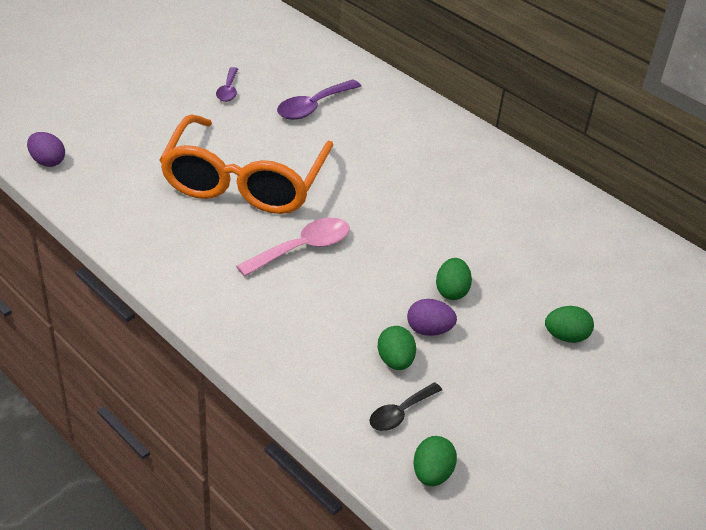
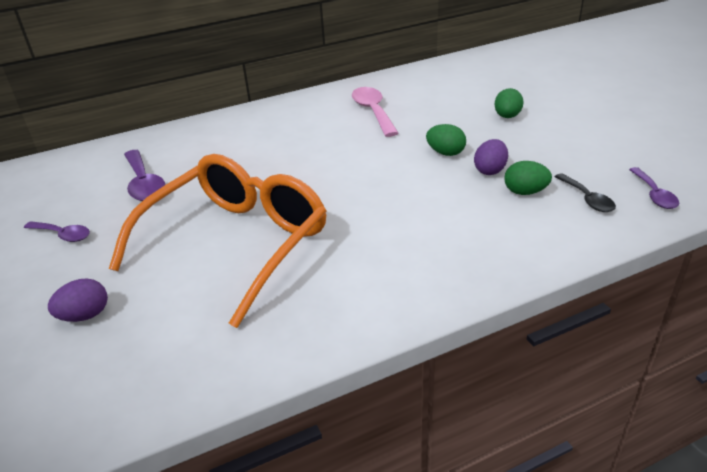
camera: 65 degrees left, 5 degrees down
purple egg [27,132,65,167] -> purple egg moved to [48,279,108,322]
orange glasses [160,114,334,214] -> orange glasses turned 90 degrees counterclockwise [109,154,327,328]
pink spoon [236,218,350,277] -> pink spoon moved to [352,87,398,137]
green egg [413,436,457,486] -> purple spoon [629,167,679,209]

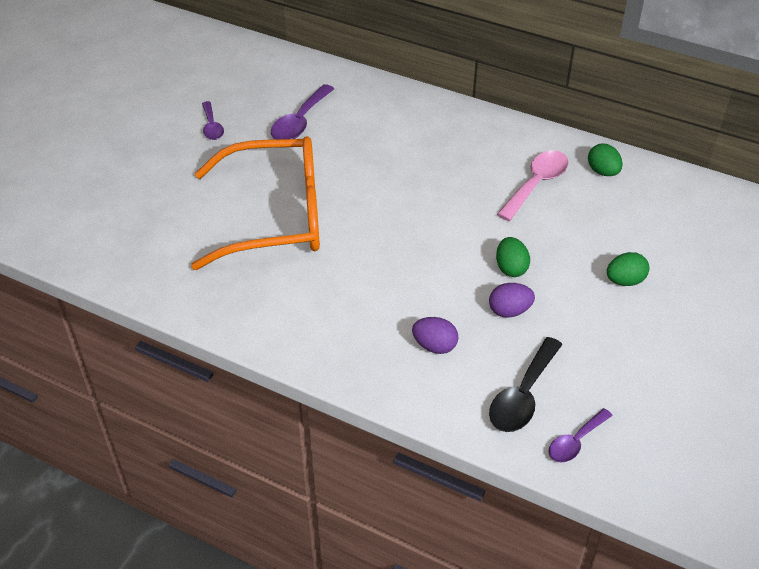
camera: 50 degrees right, 10 degrees up
purple egg [48,279,108,322] -> purple egg moved to [412,317,459,354]
green egg [504,161,552,195] -> green egg moved to [588,144,623,176]
black spoon [555,173,616,212] -> black spoon [489,337,563,432], size x1.59

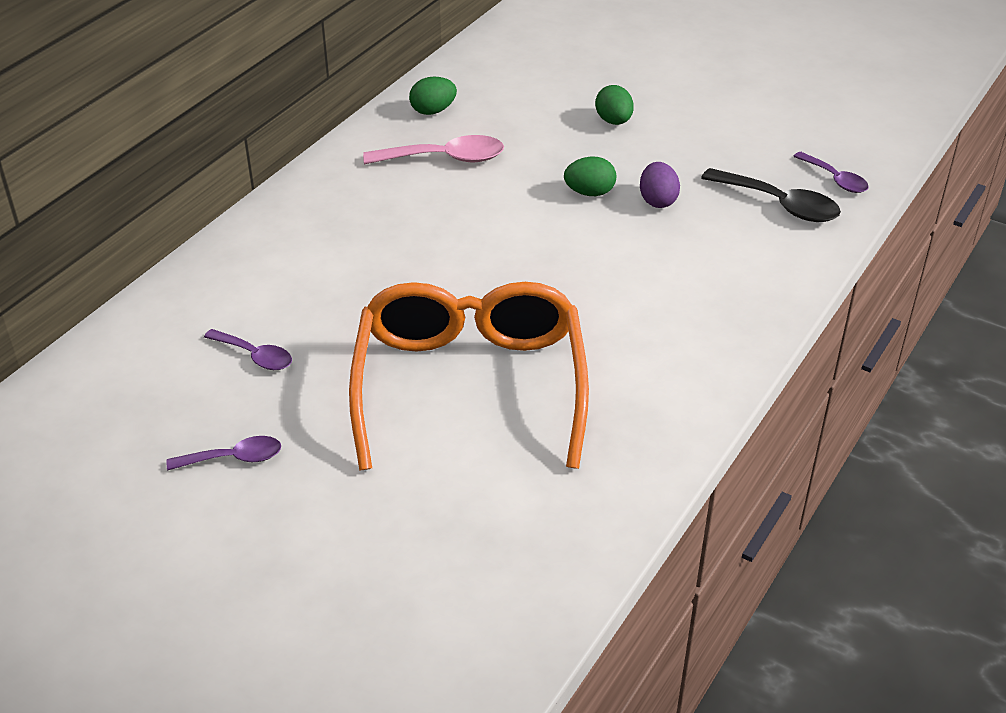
camera: 85 degrees left, 5 degrees down
purple spoon [271,84,334,139] -> purple spoon [204,329,292,370], size x0.63
purple egg [412,317,459,354] -> none
pink spoon [497,151,569,221] -> pink spoon turned 135 degrees clockwise [363,135,504,164]

